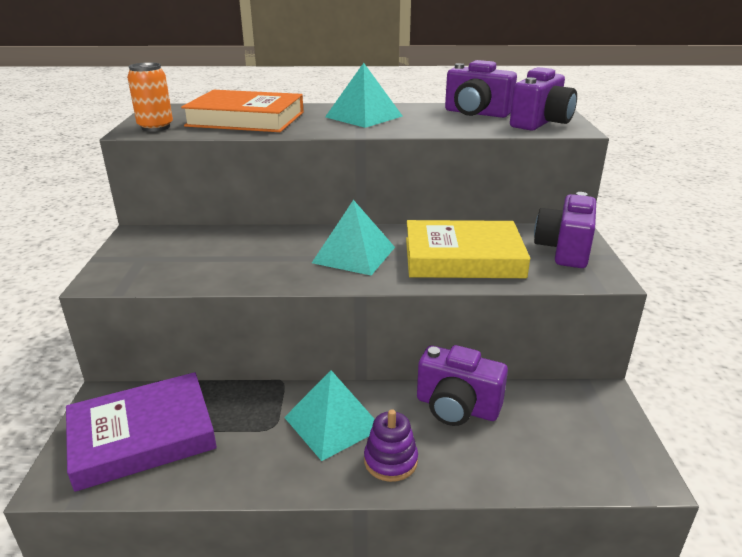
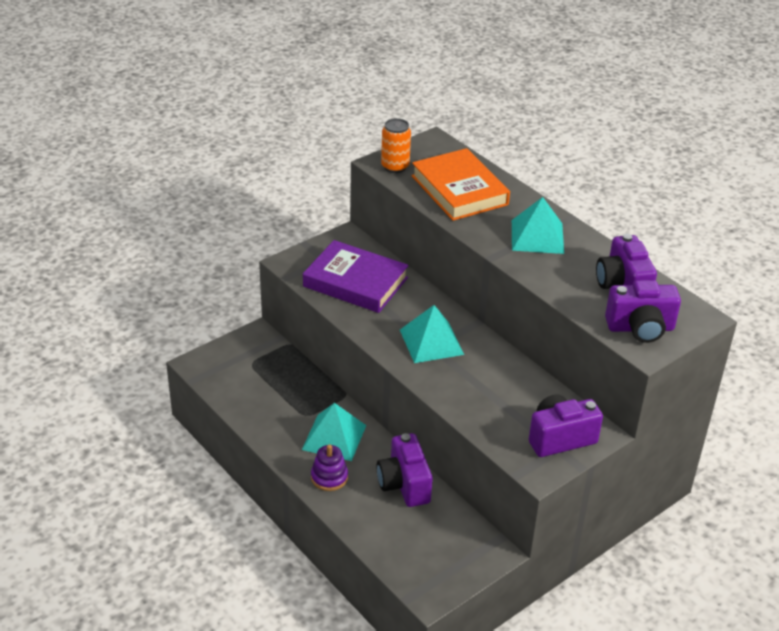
camera: 50 degrees right, 10 degrees up
purple book [66,372,217,492] -> purple book moved to [303,240,409,313]
yellow book [406,220,530,278] -> none

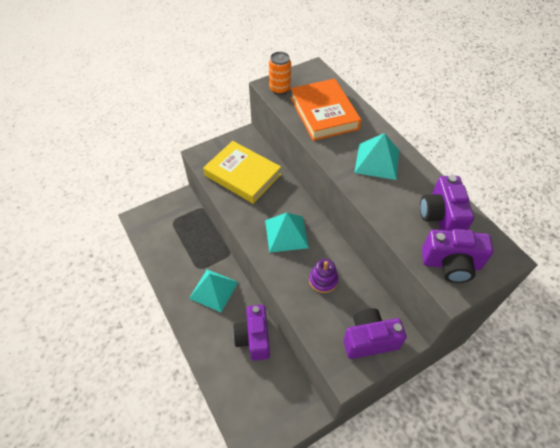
camera: 10 degrees right, 15 degrees up
purple book [303,240,409,313] -> yellow book [203,141,281,204]
purple stacking toy [311,444,348,491] -> purple stacking toy moved to [309,259,338,293]

